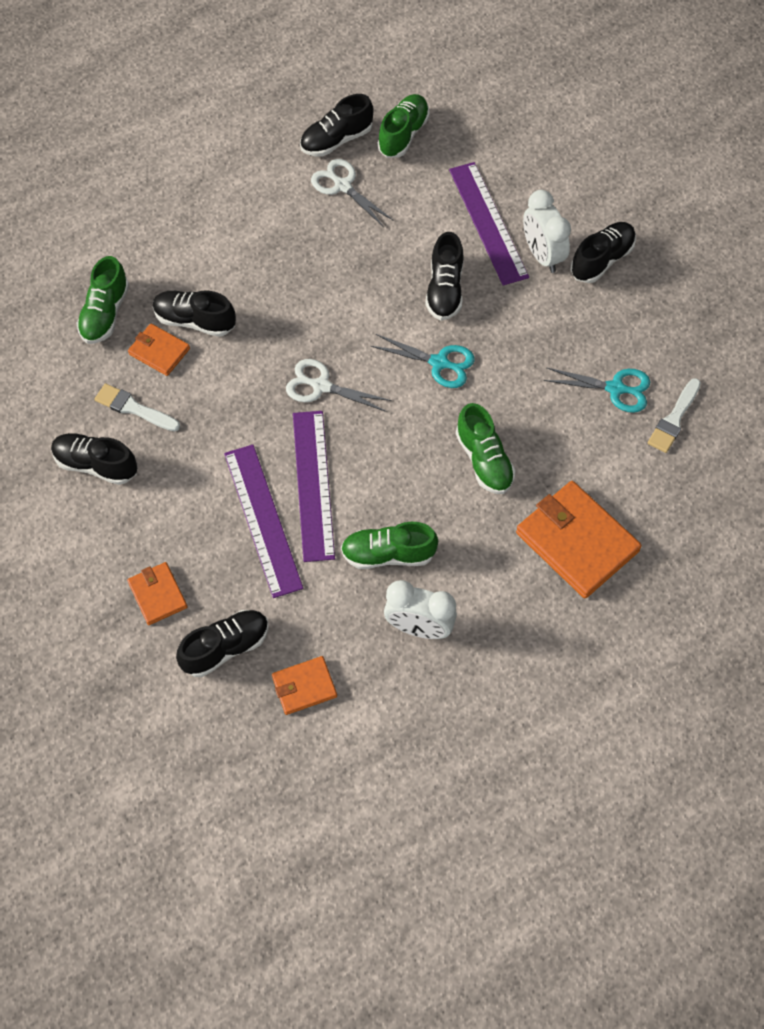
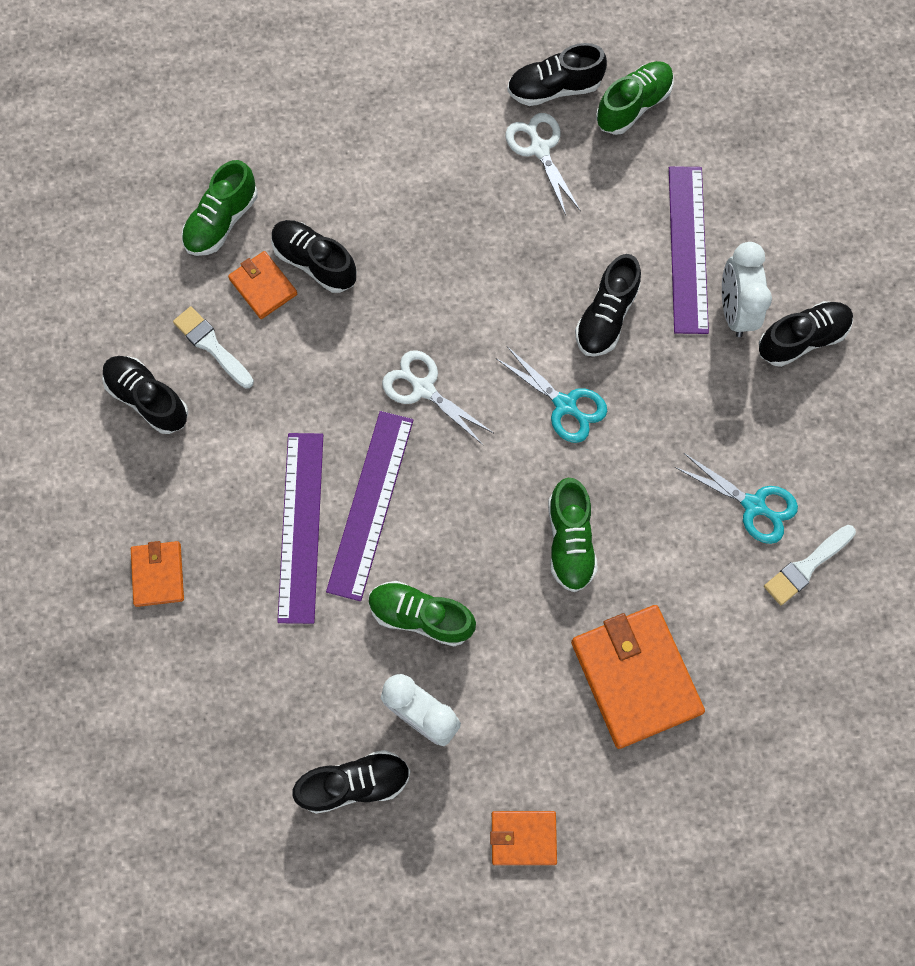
camera: 20 degrees right, 10 degrees up
black shoe [176,610,269,677] -> black shoe moved to [292,750,410,814]
orange wallet [272,656,337,715] -> orange wallet moved to [490,811,557,865]

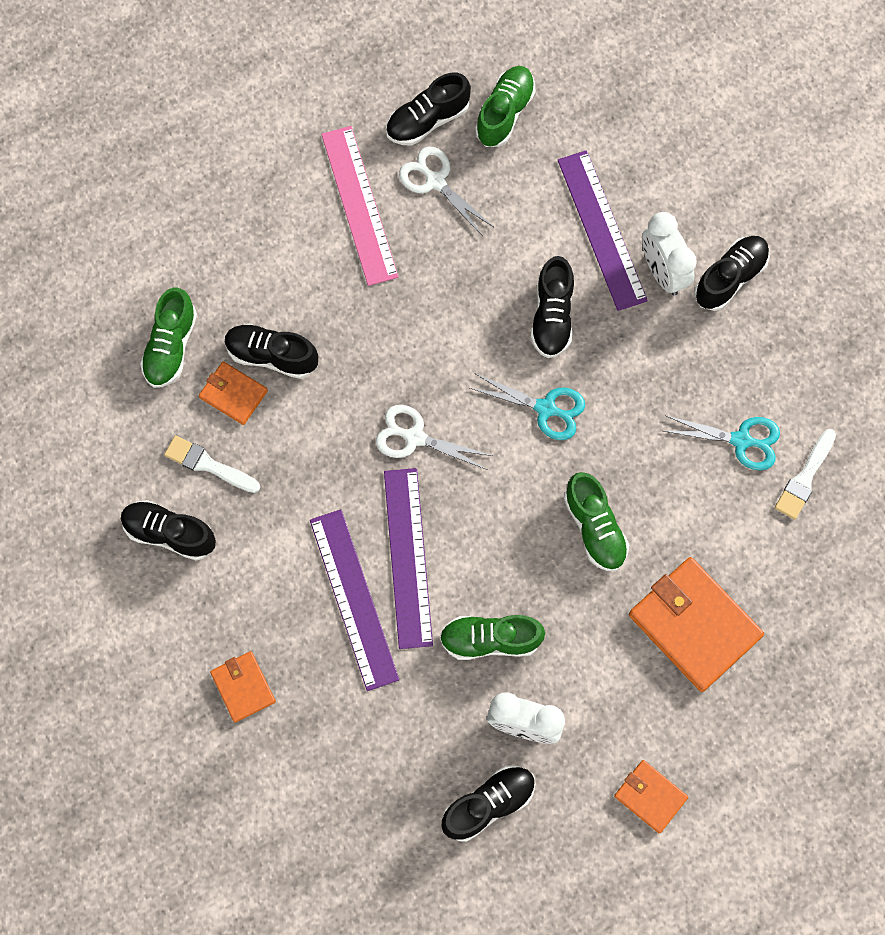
camera: 20 degrees left, 0 degrees up
orange wallet [490,811,557,865] -> orange wallet turned 60 degrees clockwise [614,760,688,833]
none -> pink ruler [321,126,399,286]

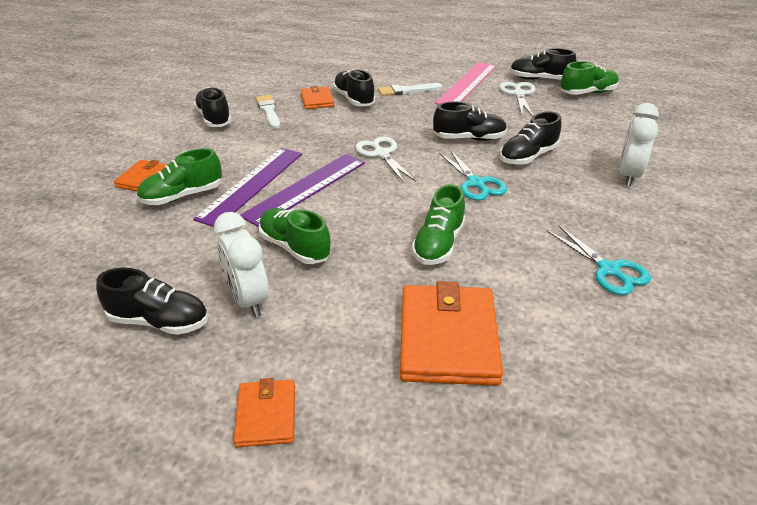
camera: 45 degrees right, 35 degrees down
green shoe [140,288,197,388] -> green shoe moved to [137,148,222,205]
purple ruler [558,150,648,311] -> none
black shoe [694,236,770,311] -> black shoe moved to [433,102,507,141]
white brush [775,429,836,520] -> white brush moved to [378,83,442,96]

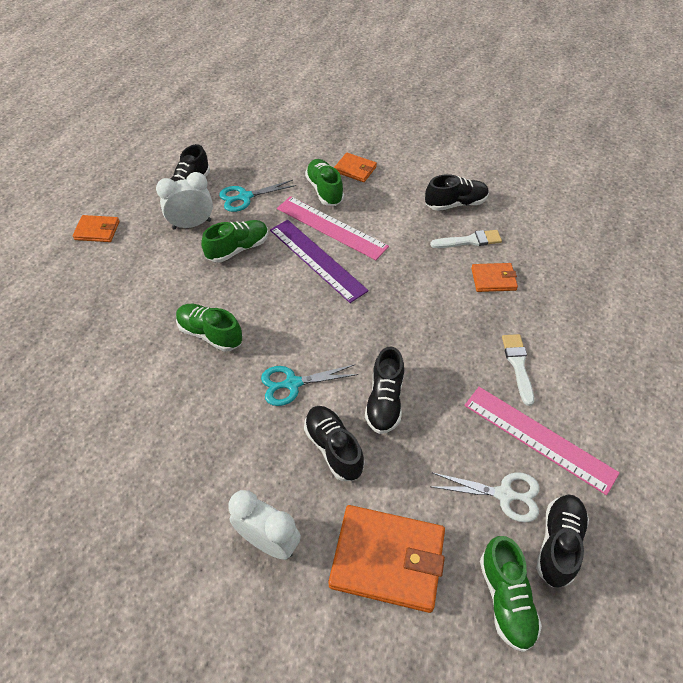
camera: 100 degrees right, 15 degrees up
purple ruler [193,148,302,227] -> pink ruler [277,196,389,260]
black shoe [333,69,375,106] -> none
white scissors [355,137,416,182] -> none
orange wallet [400,281,503,386] -> orange wallet moved to [328,505,445,613]
turquoise scissors [547,225,651,295] -> turquoise scissors moved to [219,180,296,212]

